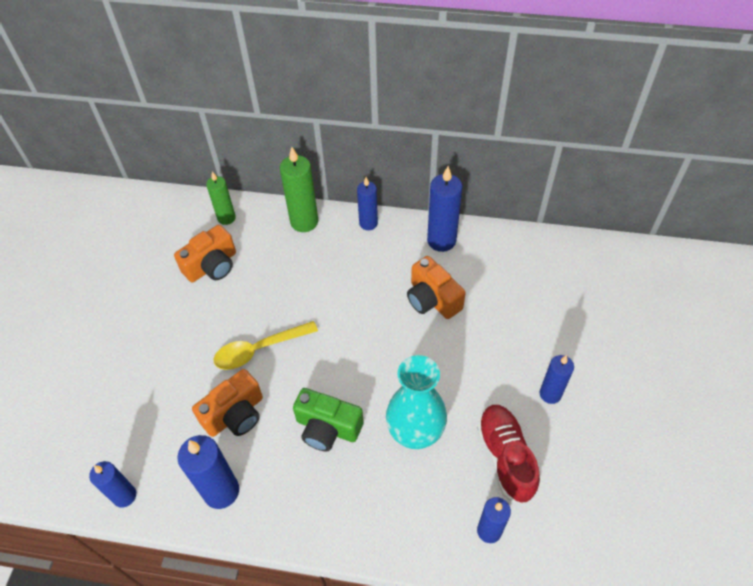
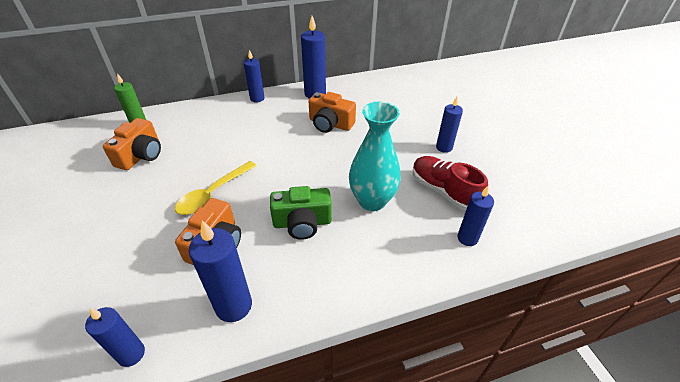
camera: 30 degrees left, 10 degrees down
green candle [280,147,318,232] -> none

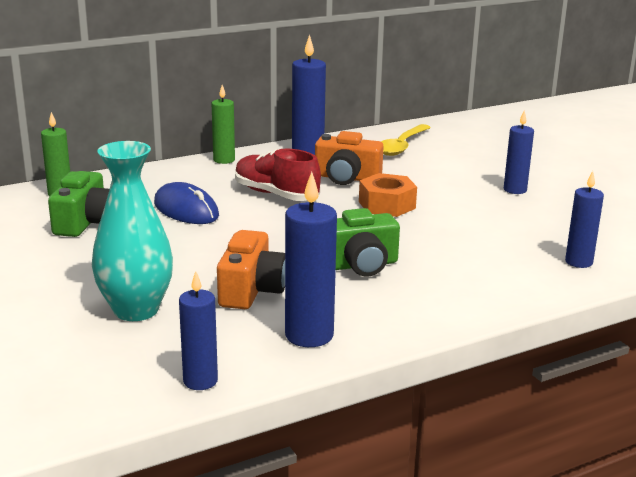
camera: 10 degrees left, 20 degrees down
orange camera [103,118,161,170] -> green camera [48,171,109,237]
yellow spoon [175,161,257,215] -> yellow spoon moved to [381,124,431,156]
blue candle [244,50,264,103] -> green candle [212,85,235,164]
turquoise vase [349,102,401,211] -> turquoise vase moved to [92,141,173,321]
red shoe [413,156,488,211] -> red shoe moved to [235,148,321,201]
none -> blue mouse [154,182,219,224]
none -> orange nut [359,173,417,217]

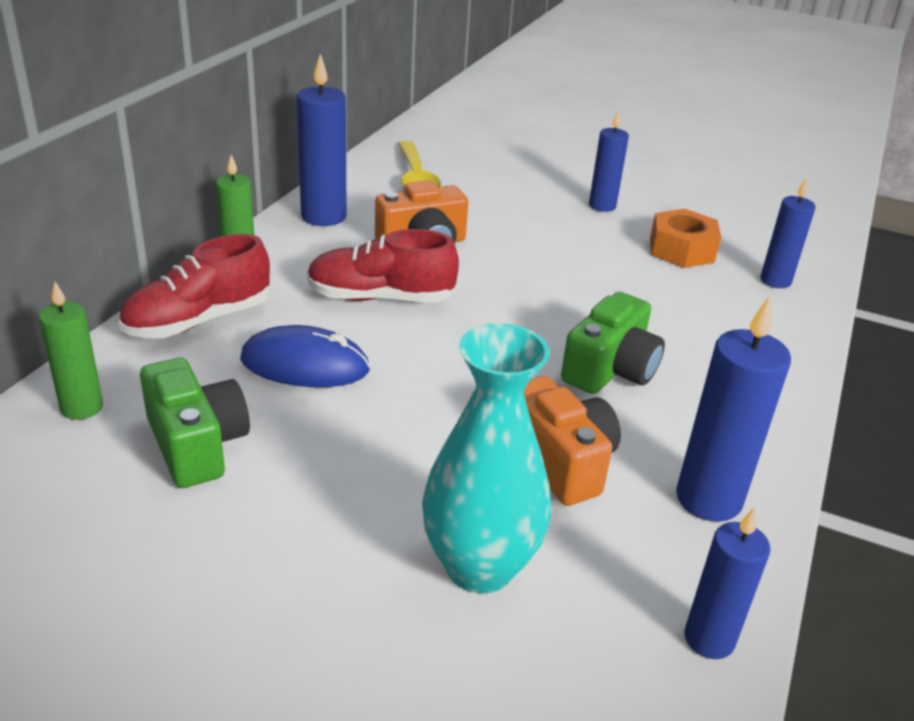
camera: 40 degrees left, 10 degrees up
orange nut [359,173,417,217] -> orange nut moved to [650,209,721,268]
none -> red shoe [119,234,270,338]

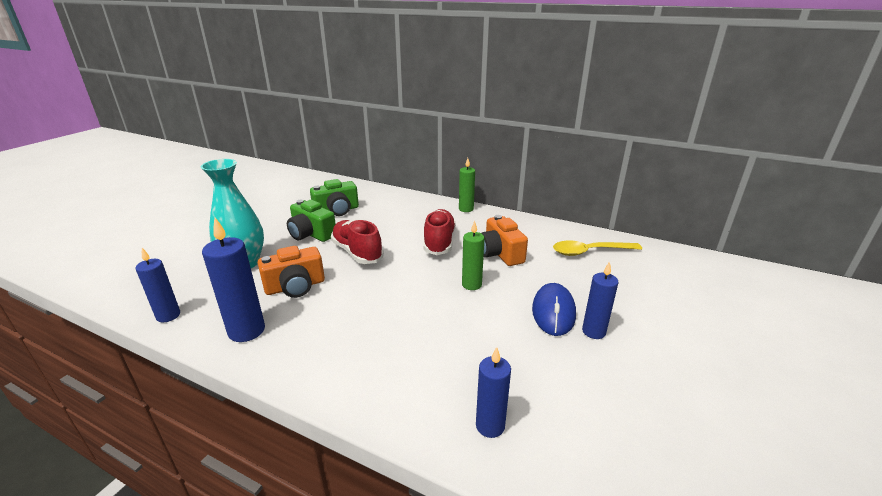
camera: 95 degrees right, 5 degrees down
green candle [39,282,103,420] -> green candle moved to [462,221,485,290]
red shoe [119,234,270,338] -> red shoe moved to [331,220,384,264]
blue mouse [240,325,370,387] -> blue mouse moved to [532,283,576,336]
blue candle [297,54,347,226] -> none
green camera [561,292,665,394] -> green camera moved to [287,200,336,242]
orange nut [650,209,721,268] -> none

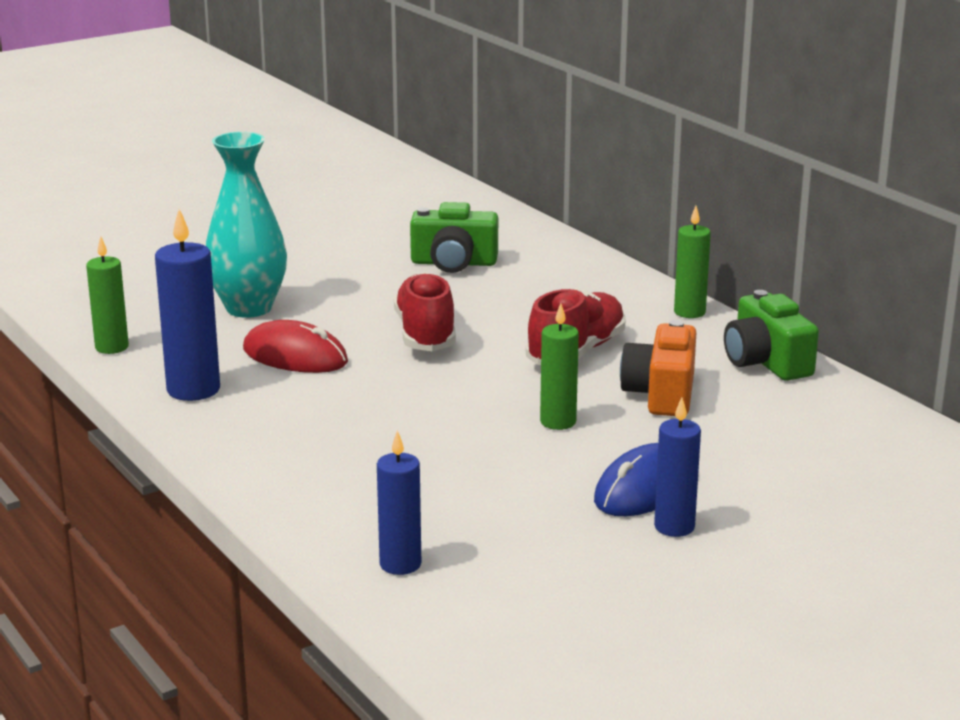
camera: 30 degrees right, 5 degrees down
blue candle [135,248,180,322] -> green candle [86,236,129,354]
orange camera [258,246,325,298] -> red mouse [243,320,348,373]
green camera [287,200,336,242] -> green camera moved to [724,290,819,381]
yellow spoon [553,241,642,256] -> none

